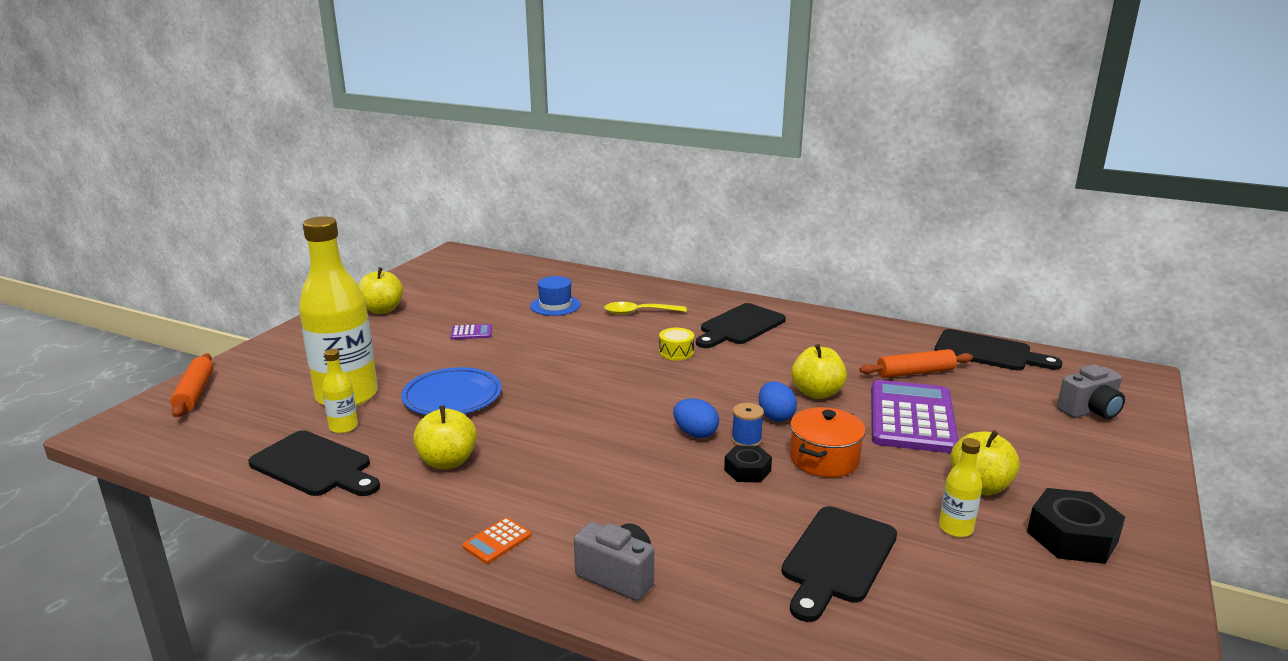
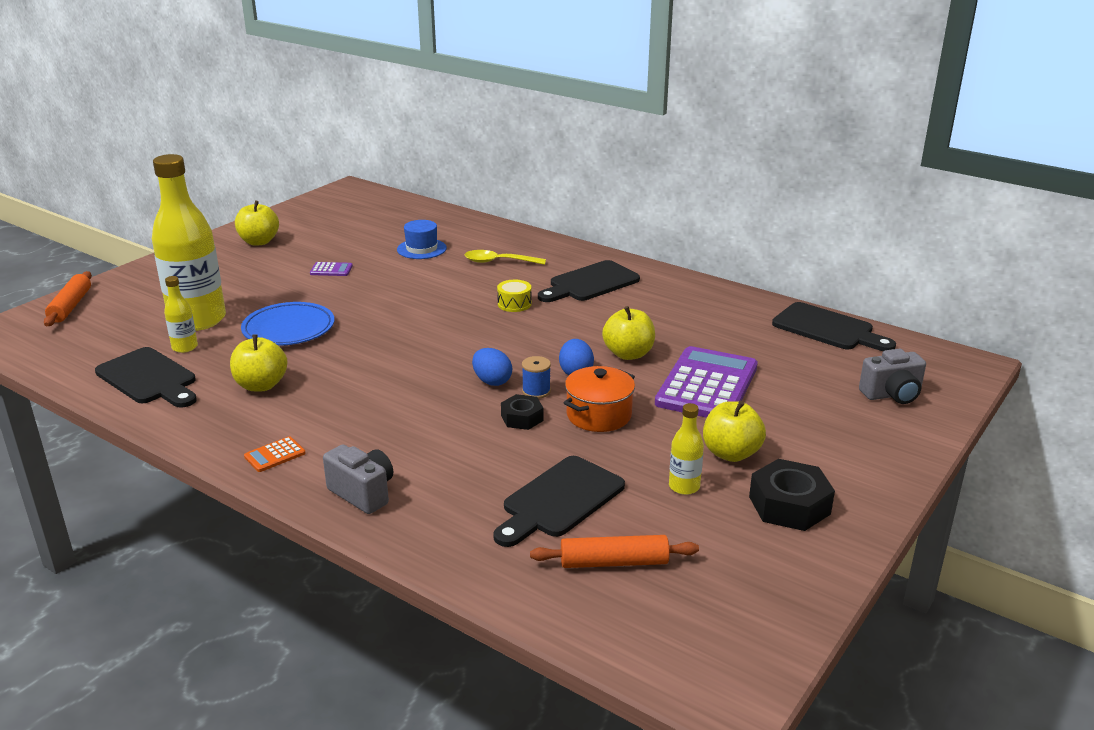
camera: 10 degrees right, 5 degrees up
orange rolling pin [859,349,973,378] -> orange rolling pin moved to [530,535,699,568]

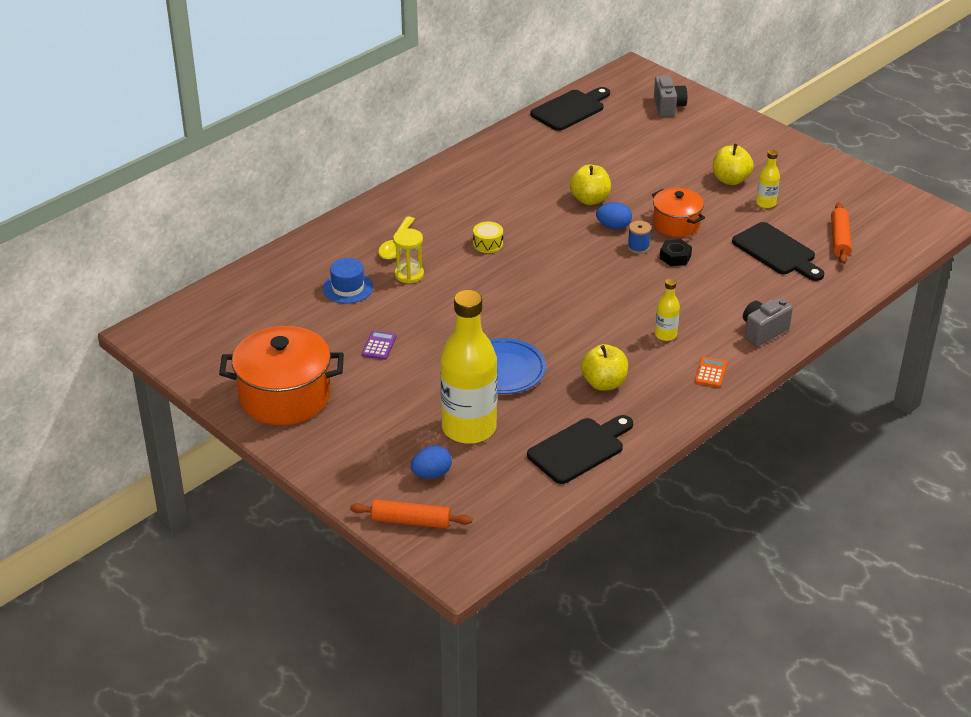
camera: 80 degrees left, 10 degrees up
yellow bottle [164,276,198,353] -> yellow bottle moved to [655,279,680,341]
yellow apple [235,200,279,246] -> orange pot [219,326,344,425]
orange calculator [244,436,306,472] -> orange calculator turned 135 degrees counterclockwise [695,357,727,387]
blue egg [472,348,512,386] -> blue egg moved to [411,446,452,479]
black cutting board [538,260,640,302] -> none
purple calculator [655,346,758,418] -> none
black nut [749,459,835,531] -> none
none -> yellow hourglass [393,228,424,284]

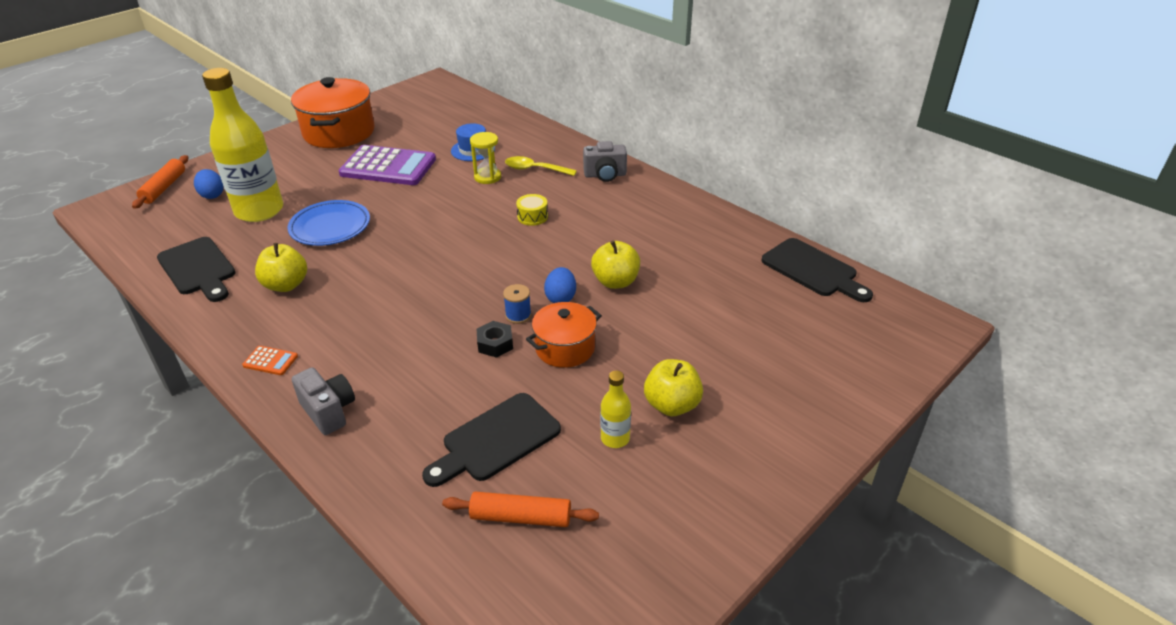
camera: 90 degrees right, 0 degrees up
purple calculator [362,331,397,360] -> purple calculator [339,145,436,185], size x2.48
grey camera [654,75,687,117] -> grey camera moved to [583,141,627,182]
yellow bottle [655,279,680,341] -> none

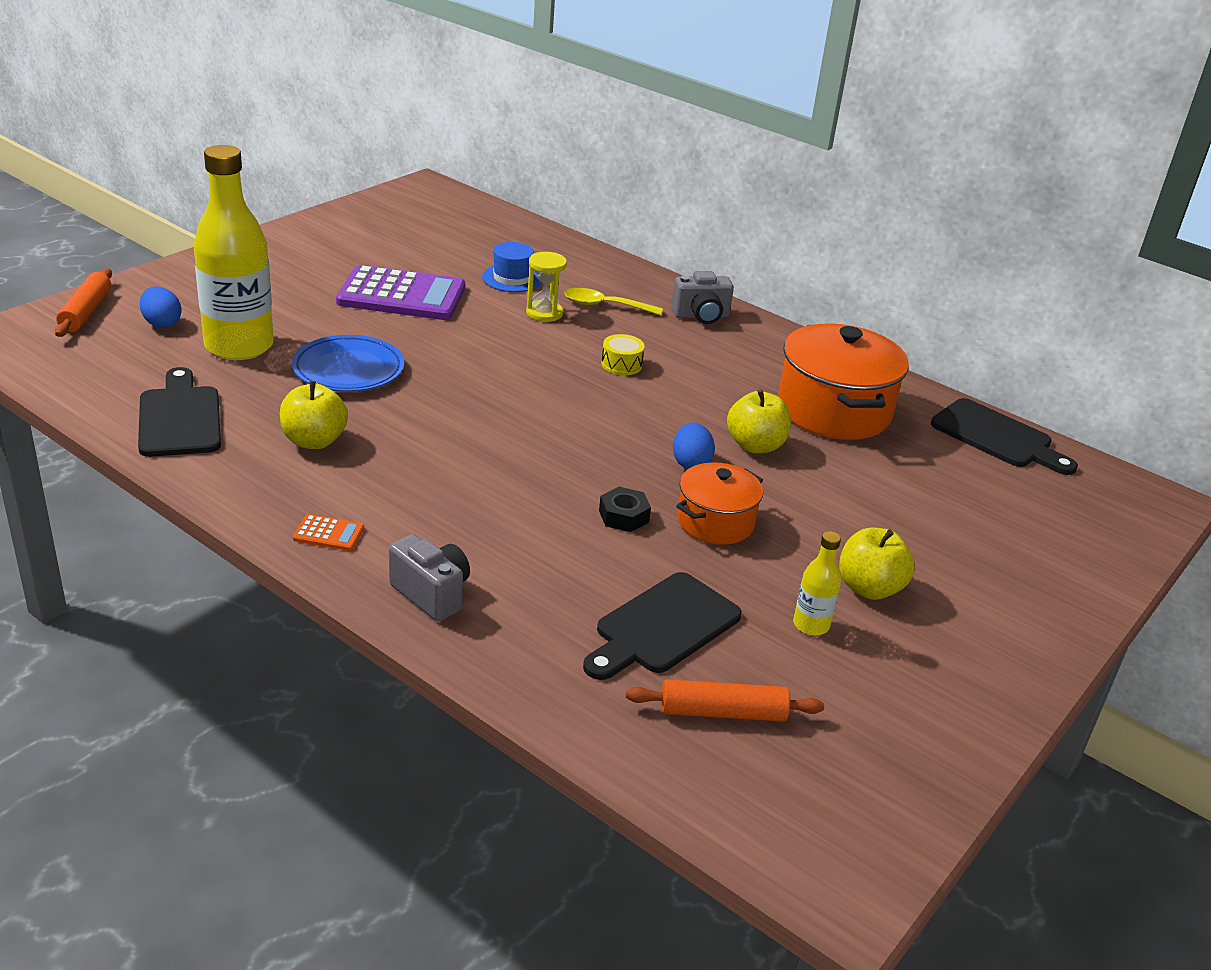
camera: 10 degrees left, 5 degrees down
black cutting board [157,237,236,302] -> black cutting board turned 150 degrees counterclockwise [138,367,221,457]
orange pot [291,77,375,148] -> orange pot moved to [778,323,909,440]
blue spool [503,284,531,324] -> none

